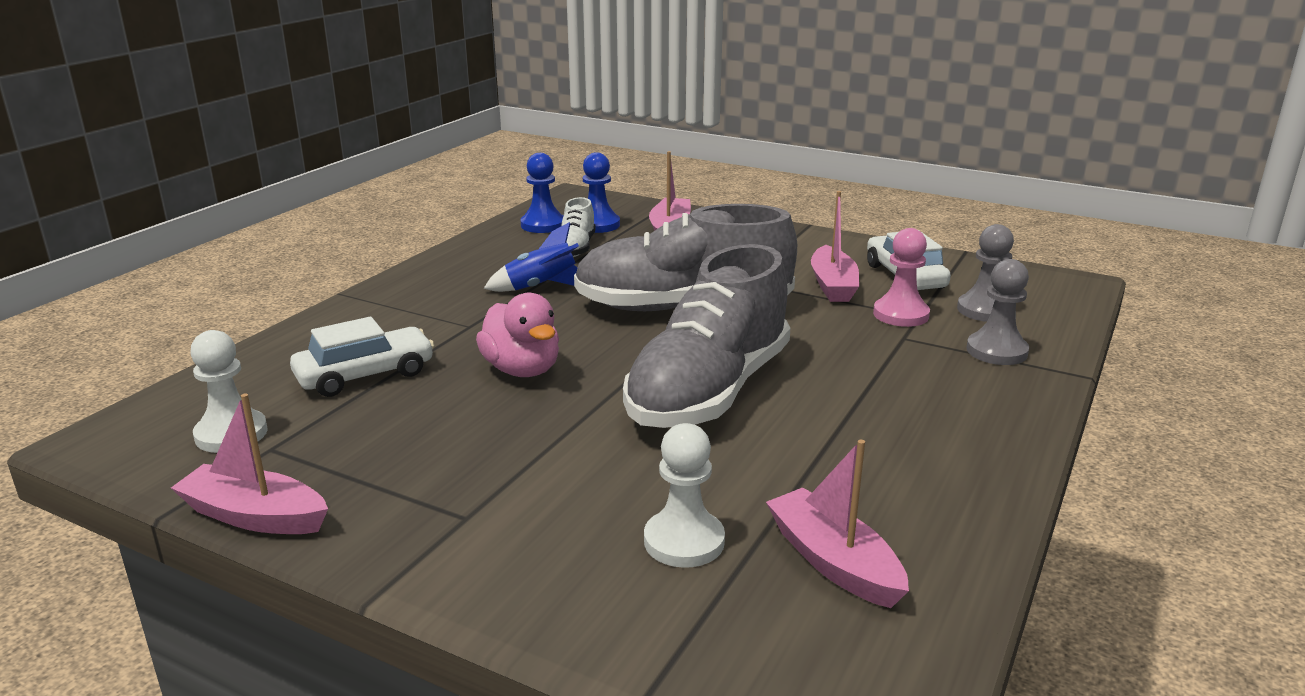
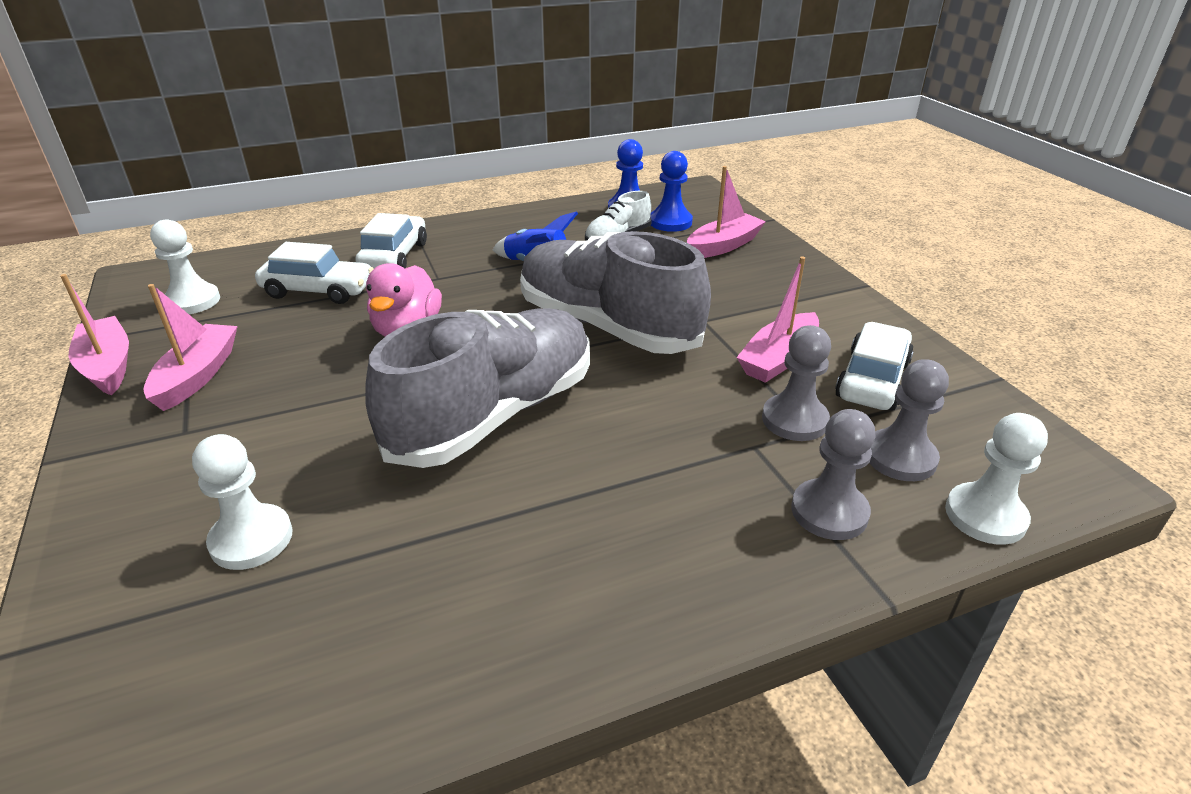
camera: 40 degrees right, 10 degrees up
grey shoe [623,244,790,428] -> grey shoe turned 150 degrees clockwise [365,308,590,468]
pink boat [766,440,909,608] -> pink boat moved to [143,284,238,411]
pink pawn [873,228,930,327] -> grey pawn [762,325,831,441]
none -> white car [355,213,427,269]
none -> white pawn [945,413,1048,545]

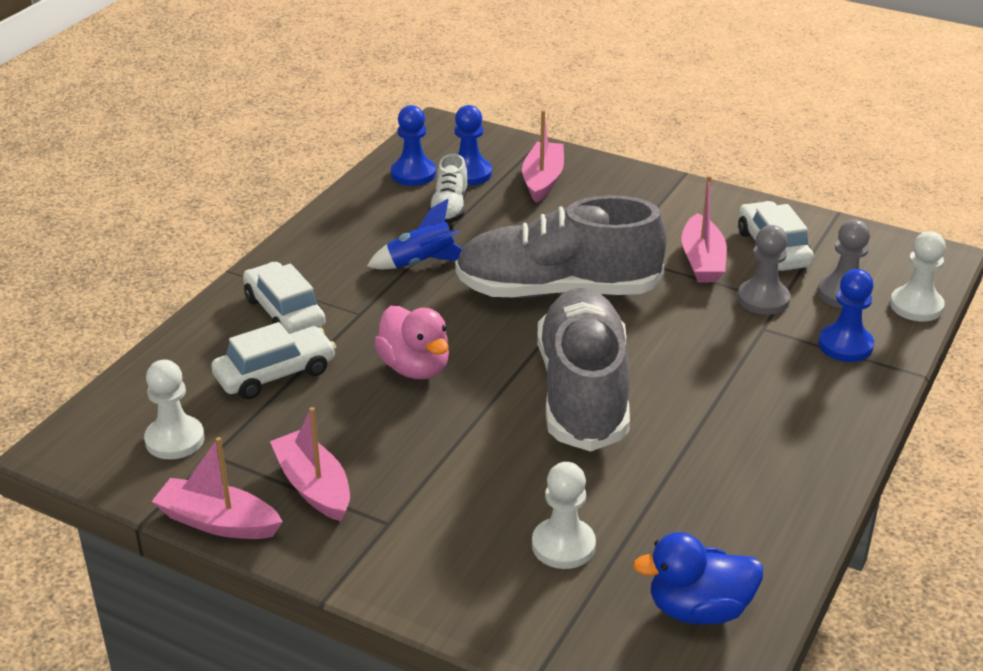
camera: 40 degrees left, 0 degrees up
grey pawn [791,409,876,540] -> blue pawn [818,269,874,362]
none -> blue duck [633,532,763,624]

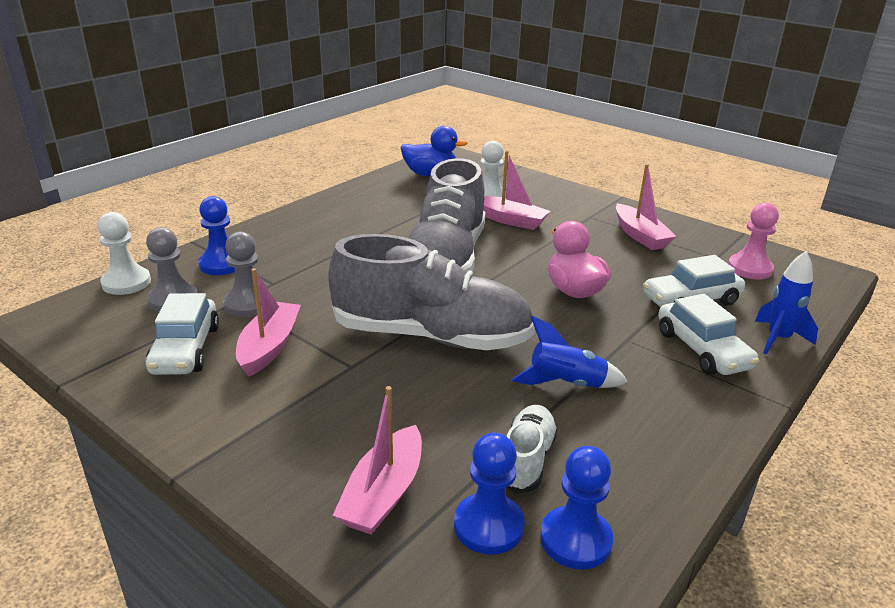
camera: 170 degrees left, 5 degrees down
white pawn [144,360,205,459] -> pink pawn [728,203,779,280]
pink boat [151,437,283,539] -> pink boat moved to [483,151,550,230]
none -> blue rocket [755,251,818,354]

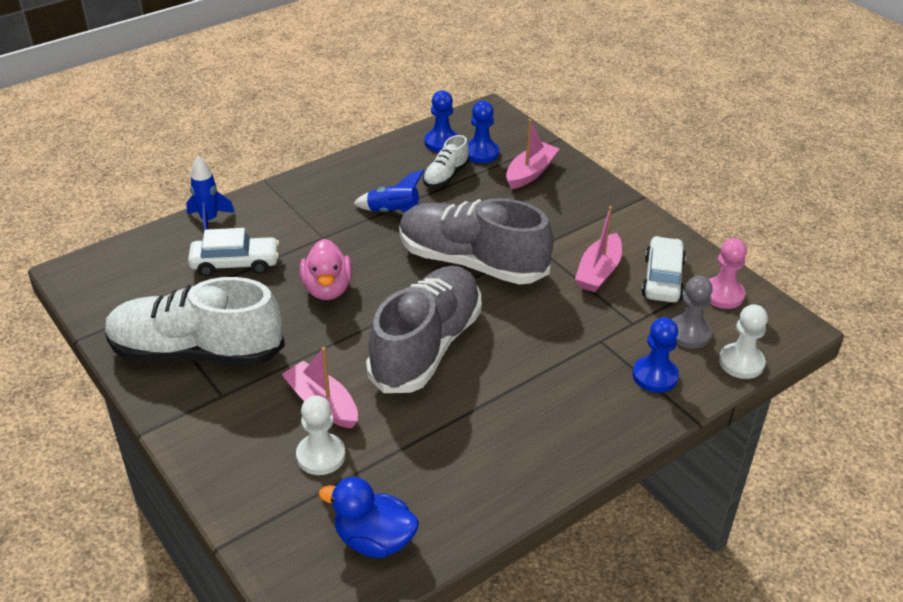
camera: 165 degrees left, 10 degrees up
grey pawn [223,232,272,317] -> none
pink boat [616,164,677,250] -> white shoe [105,277,285,366]
white car [658,294,759,375] -> none
pink pawn [728,203,779,280] -> pink pawn moved to [709,238,747,309]

